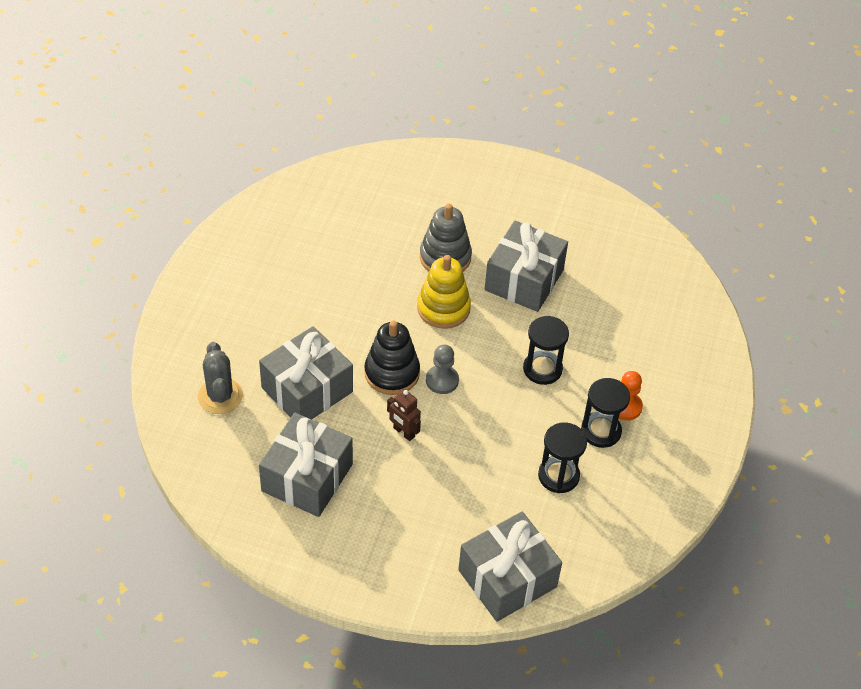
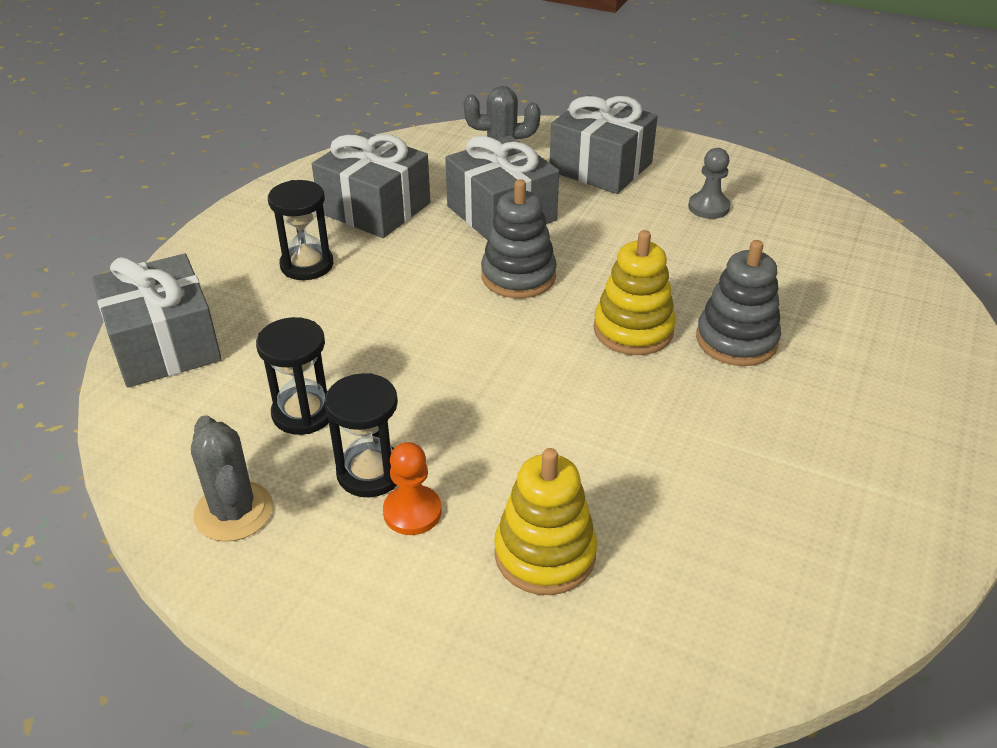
camera: 100 degrees right, 10 degrees down
black stacking toy [364,320,420,395] -> grey stacking toy [481,179,557,298]
brown robot [387,389,421,441] -> none
grey pawn [426,345,459,394] -> grey pawn moved to [688,148,730,219]
grey gift [485,221,568,312] -> grey gift moved to [550,95,658,194]
black hourglass [523,316,569,385] -> black hourglass moved to [268,180,333,280]
none -> grey cactus [191,415,273,542]
none -> yellow stacking toy [494,448,597,595]

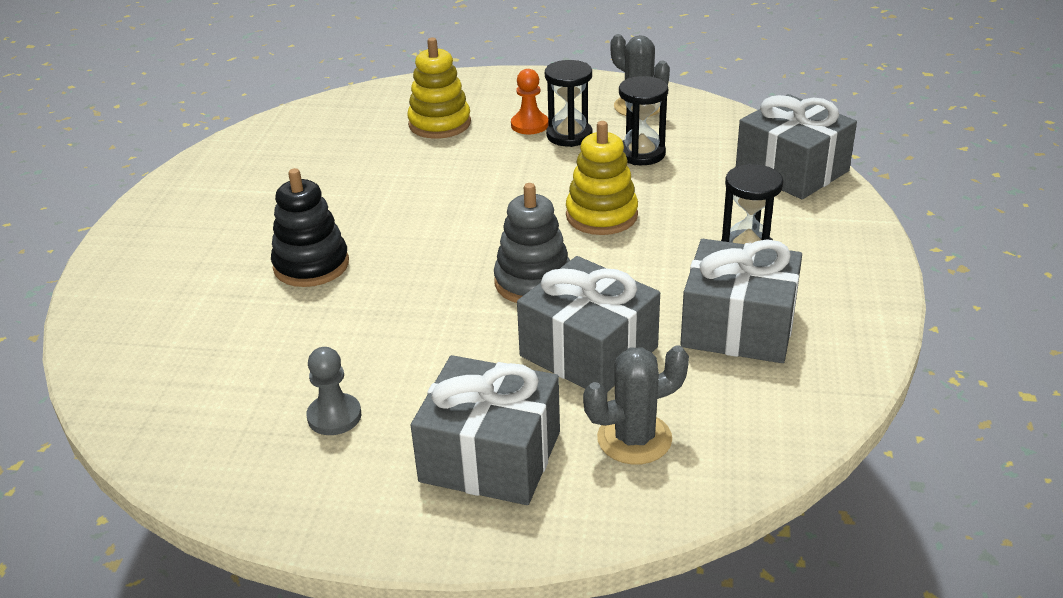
camera: 165 degrees right, 5 degrees down
yellow stacking toy [593,230,676,355] -> yellow stacking toy moved to [566,121,638,235]
grey stacking toy [696,240,781,366] -> black stacking toy [271,168,349,287]

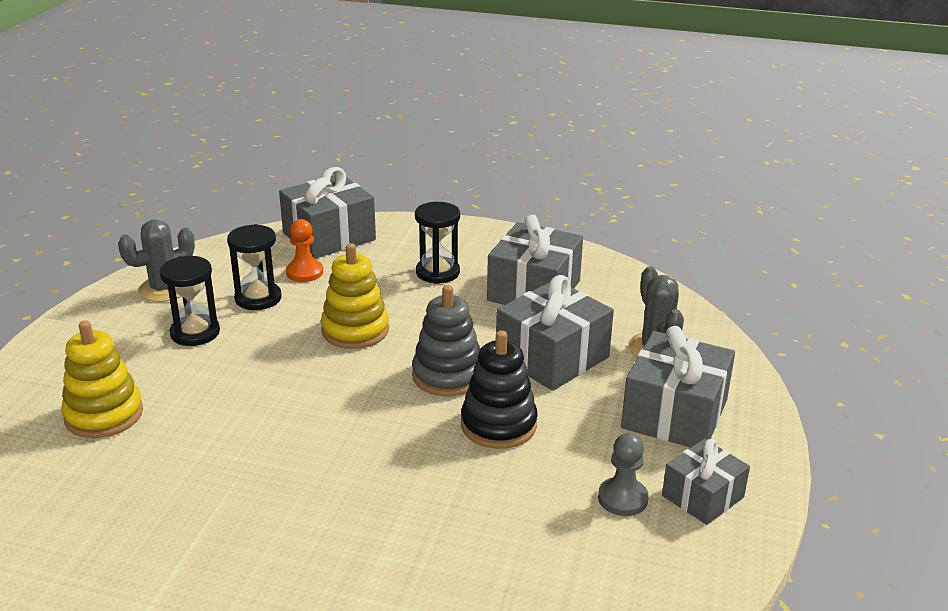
camera: 85 degrees left, 5 degrees down
black stacking toy [271,168,349,287] -> black stacking toy moved to [461,331,538,449]
orange pawn [511,69,549,134] -> orange pawn moved to [286,219,323,282]
none -> grey gift [662,439,750,525]

